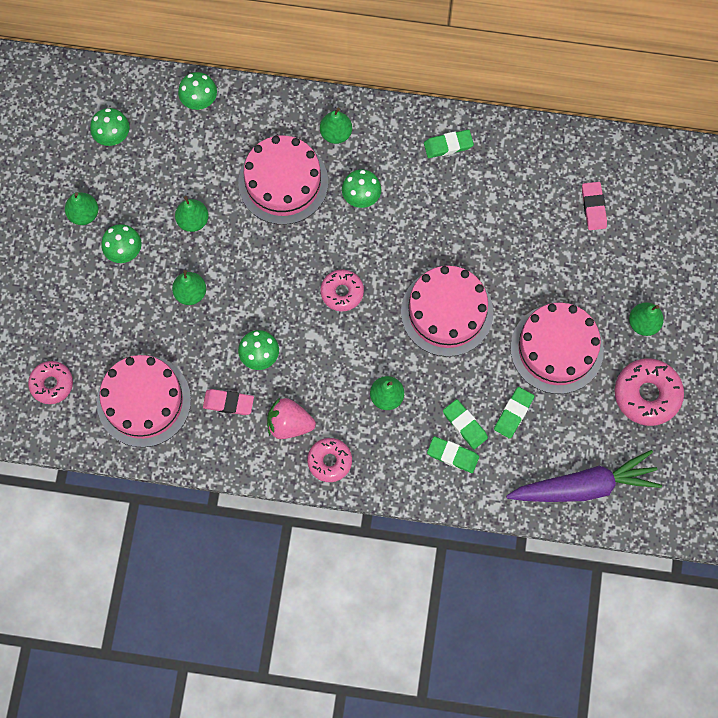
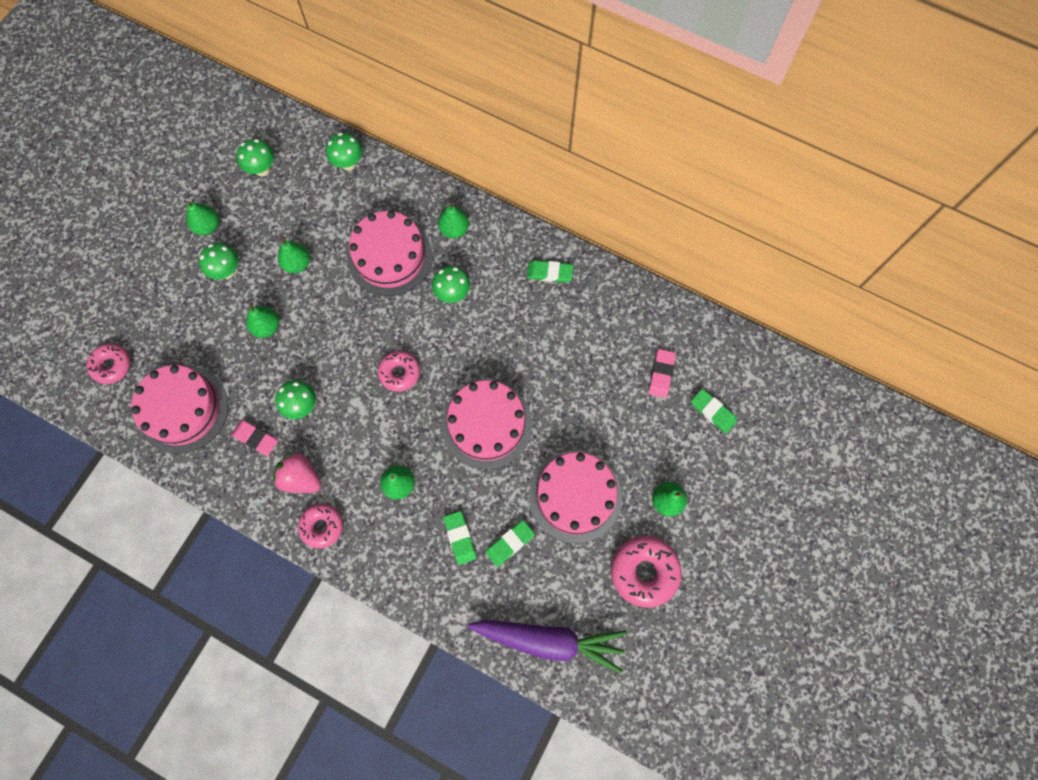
camera: 20 degrees right, 0 degrees up
green eraser [427,436,479,473] -> green eraser moved to [691,389,737,434]

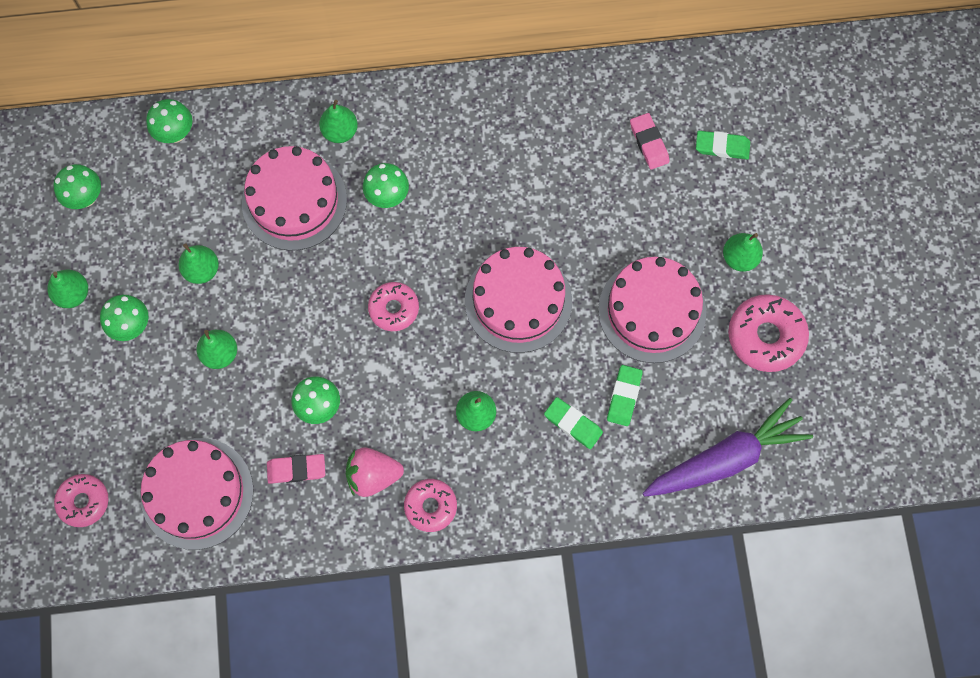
camera: 35 degrees left, 0 degrees up
green eraser [527,260,573,283] -> none

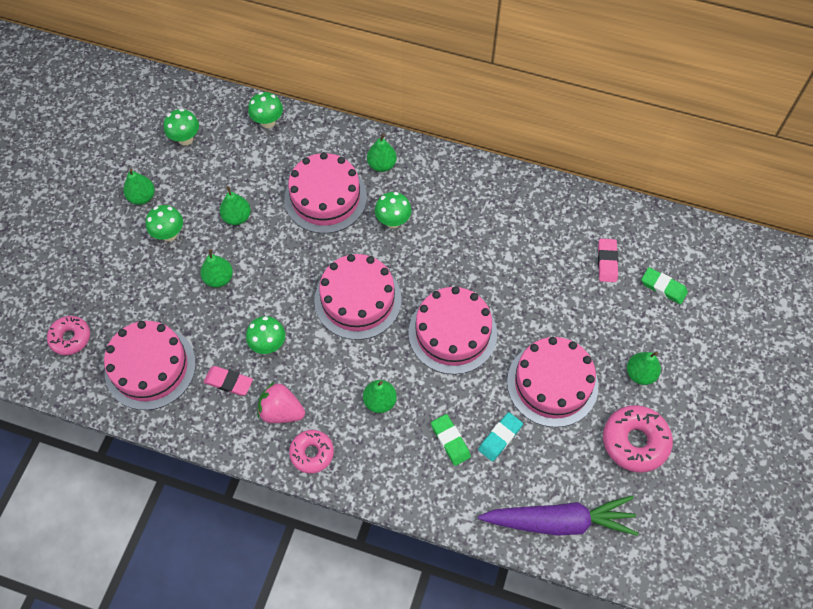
camera: 25 degrees right, 10 degrees down
pink donut [368,282,419,331] -> pink cake [314,254,402,340]
green eraser [607,365,643,426] -> turquoise eraser [478,412,523,461]

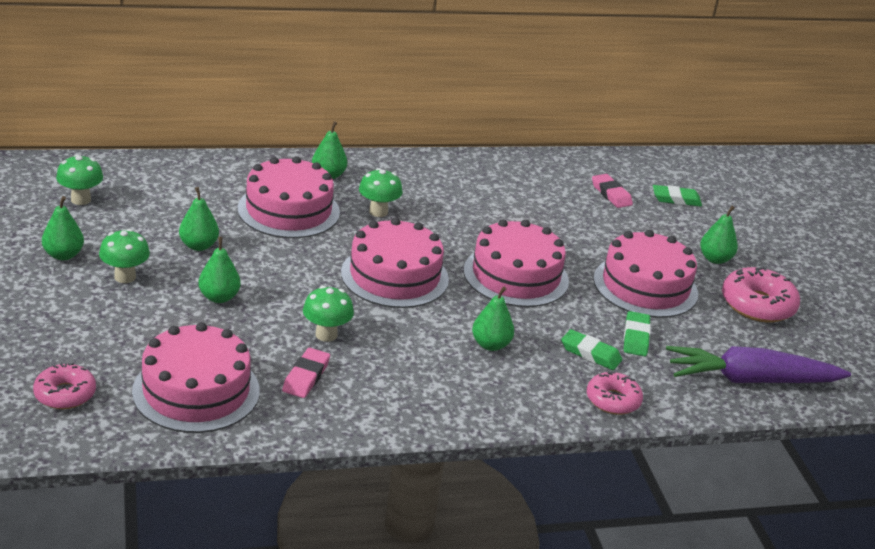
camera: 35 degrees left, 30 degrees down
pink eraser [204,366,253,396] -> pink eraser turned 60 degrees counterclockwise [282,348,330,398]
green mushroom [248,92,283,128] -> none
pink strawberry [258,381,305,423] -> none
pink donut [289,430,334,473] -> pink donut moved to [587,372,643,415]
turquoise eraser [478,412,523,461] -> green eraser [624,311,651,356]
purple carrot [478,496,639,536] -> purple carrot turned 150 degrees counterclockwise [666,346,851,383]

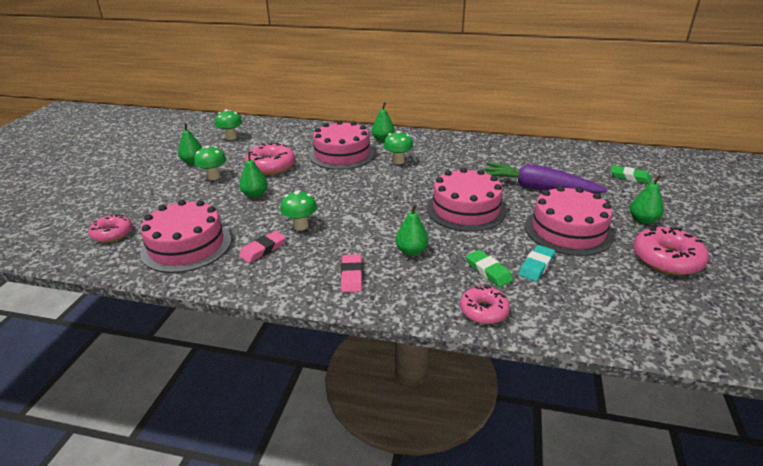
camera: 30 degrees right, 0 degrees up
green pear [179,187,219,251] -> pink donut [245,142,295,175]
pink cake [341,218,449,308] -> none
pink eraser [592,174,633,208] -> pink eraser moved to [341,254,363,292]
green eraser [624,311,651,356] -> turquoise eraser [518,245,555,282]
purple carrot [666,346,851,383] -> purple carrot moved to [484,162,608,194]

